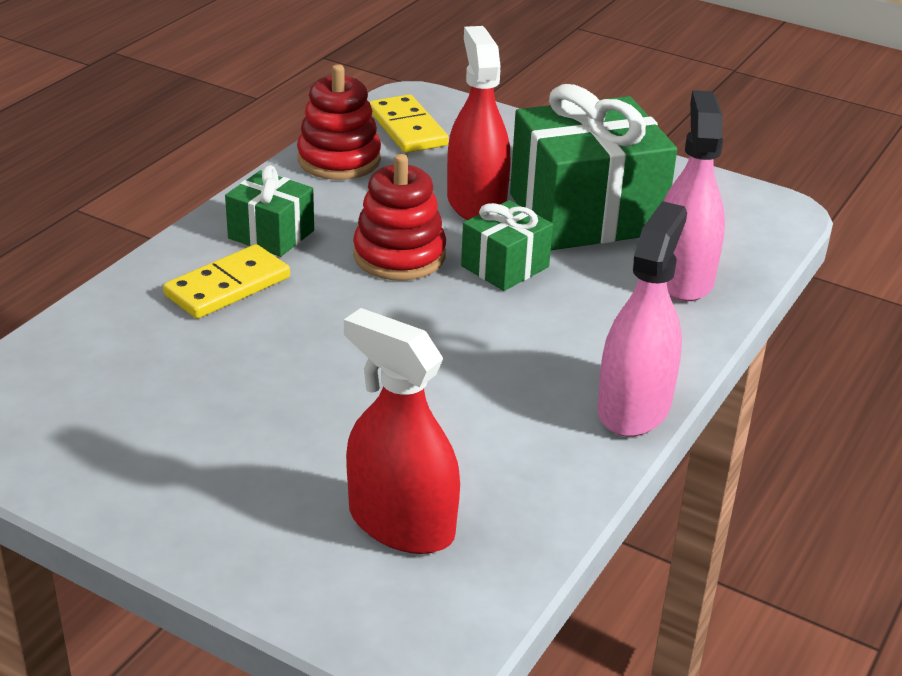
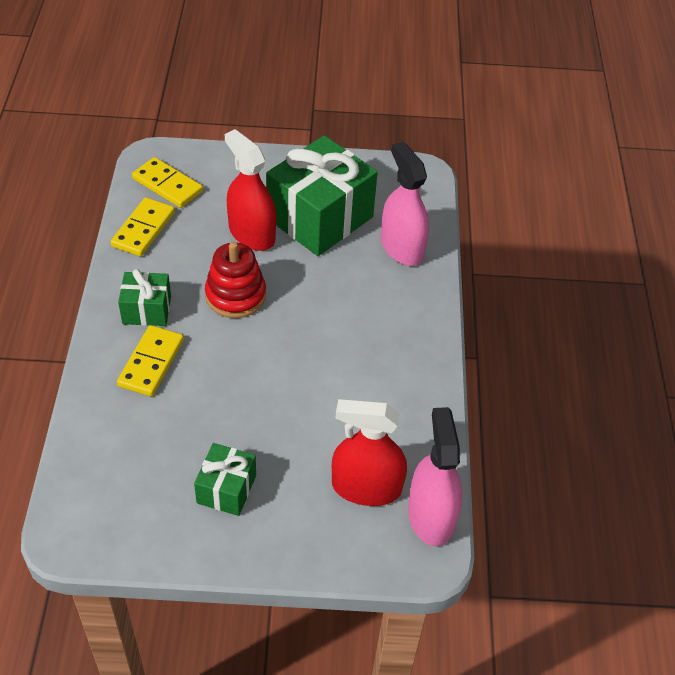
camera: 30 degrees left, 15 degrees up
red stacking toy [297,64,381,180] -> yellow domino [111,197,175,256]
green gift [461,200,553,291] -> green gift moved to [194,443,256,516]
pink spray bottle [597,201,687,437] -> pink spray bottle moved to [408,407,462,546]

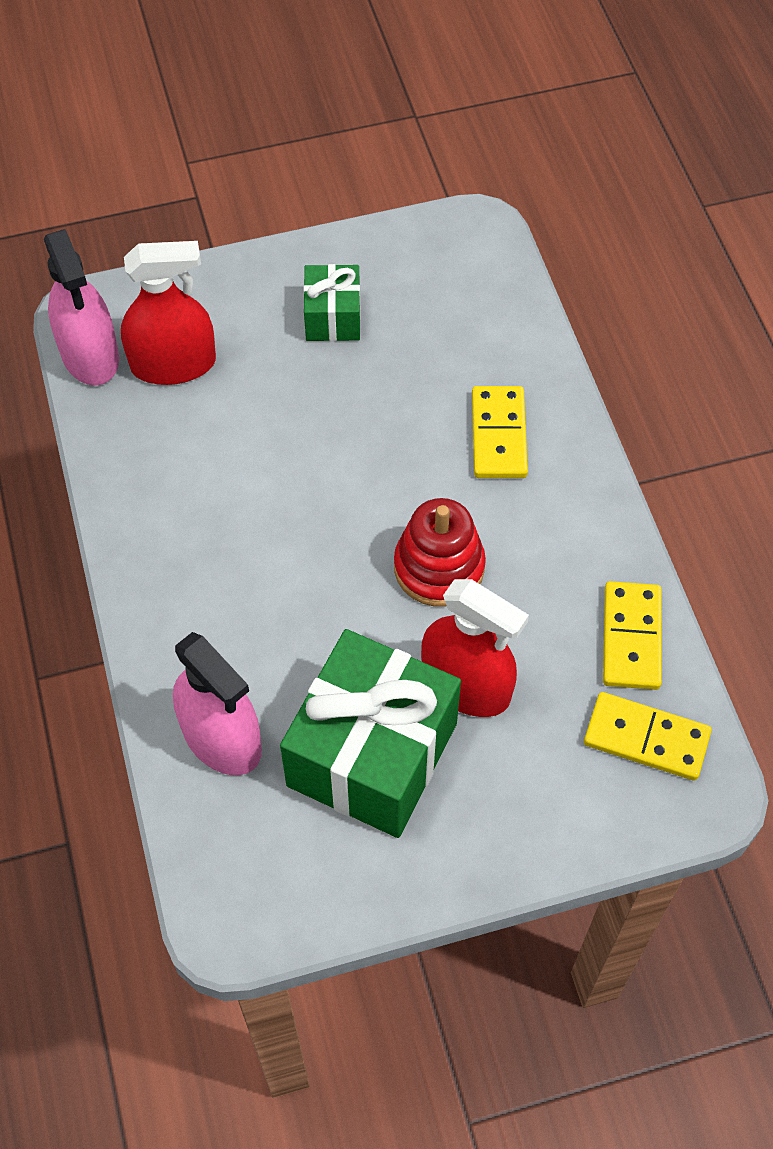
camera: 165 degrees right, 10 degrees up
green gift [118,269,171,326] -> none

